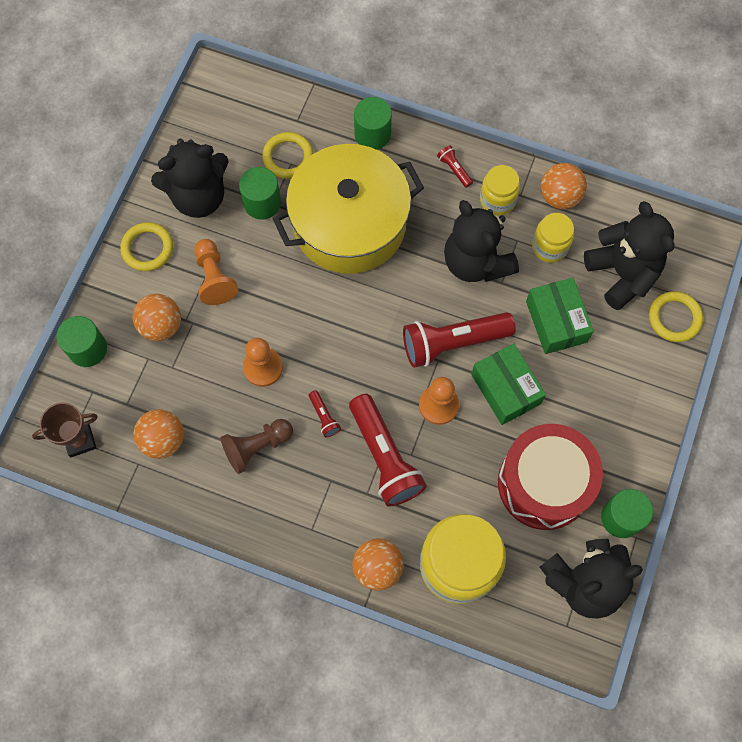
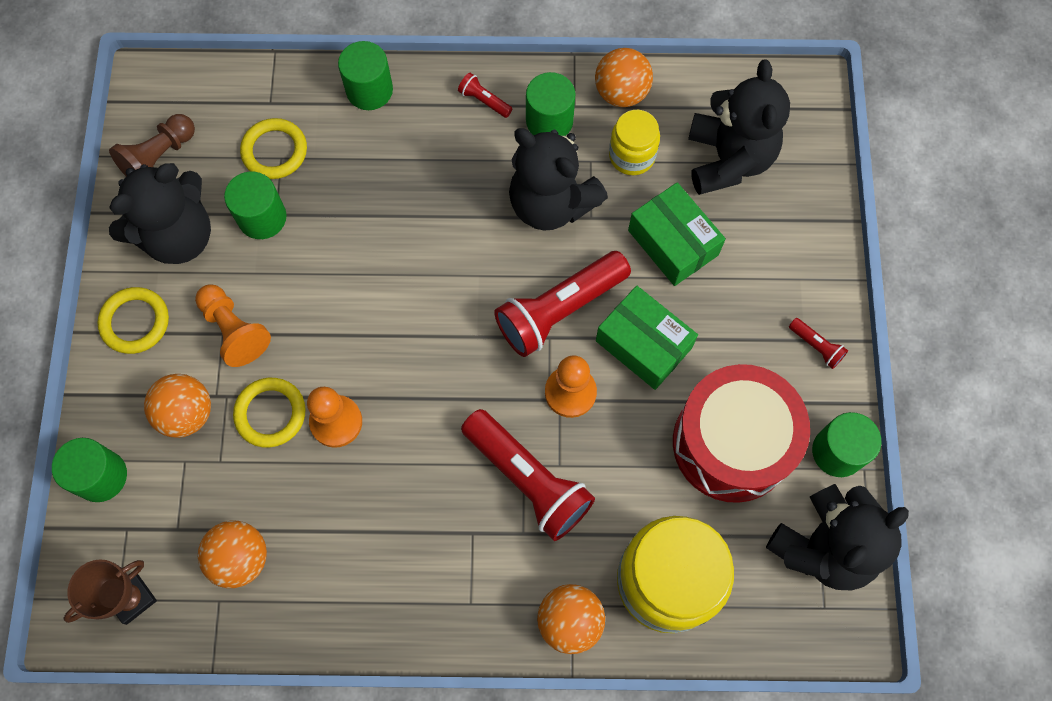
camera: 20 degrees left, 0 degrees up
brown pawn [221,419,293,474] -> brown pawn moved to [109,114,195,176]
yellow pot [273,144,424,274] -> none
red flashlight [309,390,341,437] -> red flashlight moved to [789,318,848,369]
yellow jar [480,165,520,215] -> green cylinder [526,72,575,136]
black teddy bear [584,201,675,310] -> black teddy bear turned 45 degrees clockwise [688,60,790,195]
yellow ring [649,291,703,342] -> yellow ring moved to [233,378,306,447]

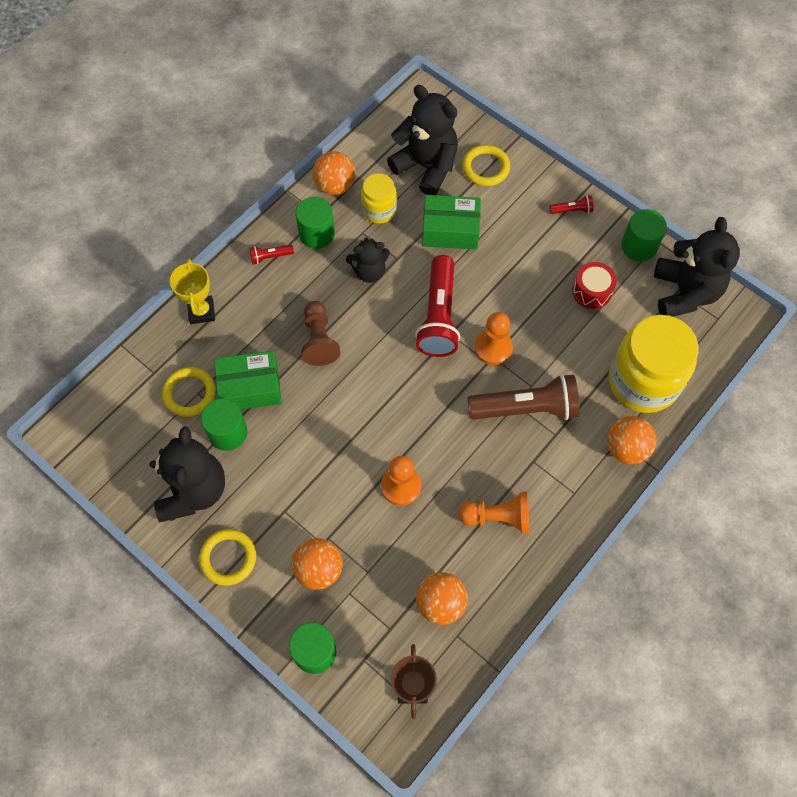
camera: 50 degrees left, 5 degrees down
brown pawn [109,114,195,176] -> brown pawn moved to [301,301,340,366]
orange pawn [195,284,271,367] -> orange pawn moved to [458,492,529,533]
yellow ring [233,378,306,447] -> yellow ring moved to [462,145,510,186]
green cylinder [338,41,393,110] -> yellow trophy [170,259,215,324]
red flashlight [461,409,595,541] -> brown flashlight [467,374,580,420]
black teddy bear [509,128,608,231] -> black teddy bear [346,238,390,283], size x0.58
green box [596,286,698,390] -> green box moved to [214,351,282,410]
red drum [673,364,810,503] -> red drum [572,262,617,309], size x0.47

